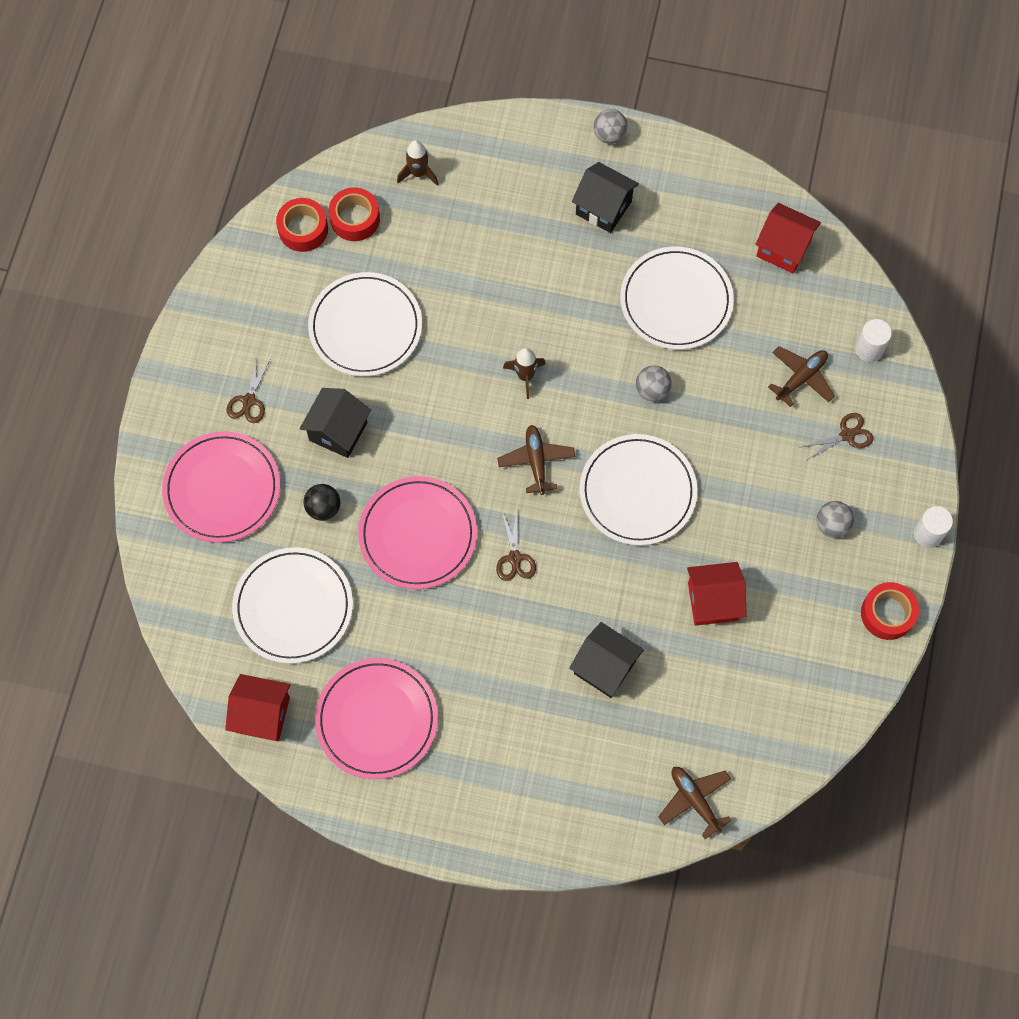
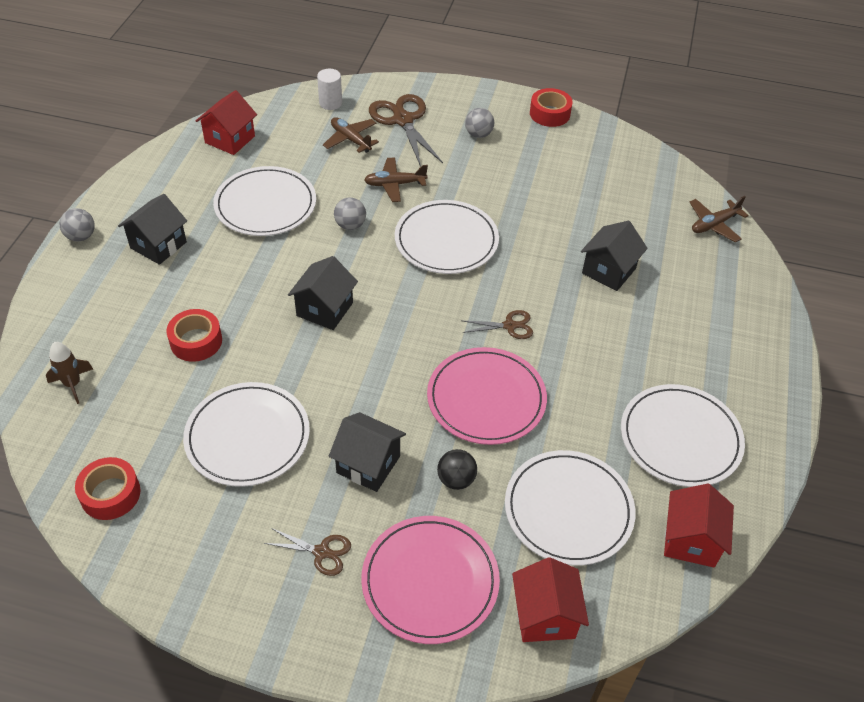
camera: 90 degrees left, 20 degrees down
pink plate [315,658,438,779] -> white plate [621,384,745,487]
red tape [329,187,380,241] -> red tape moved to [166,309,222,362]
brown plane [497,425,575,495] -> brown plane moved to [364,157,428,202]
brown rocket [503,348,546,399] -> black house [288,256,358,330]
red house [687,562,747,626] -> red house moved to [512,557,589,642]
brown scissors [799,413,873,461] -> brown scissors [369,94,443,167], size x1.89
white cylinder [914,506,953,548] -> none

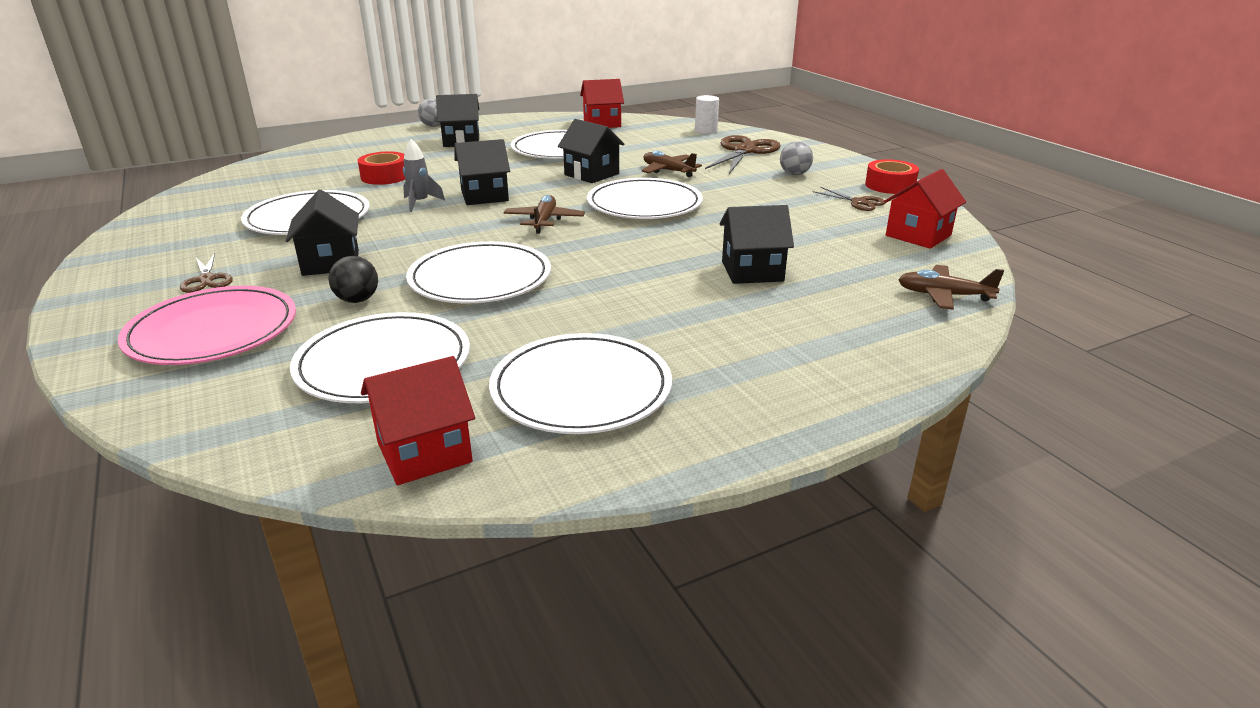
camera: 50 degrees right, 20 degrees down
brown rocket [46,342,93,404] -> none
red tape [75,457,141,520] -> none
brown plane [323,117,379,153] -> brown plane moved to [504,195,585,234]
grey ball [334,197,366,230] -> black house [558,119,624,183]
pink plate [427,347,547,445] -> white plate [406,241,551,303]
brown scissors [462,310,533,339] -> brown scissors moved to [812,187,885,211]
red house [512,557,589,642] -> red house moved to [884,169,966,249]
none -> grey rocket [403,139,445,212]

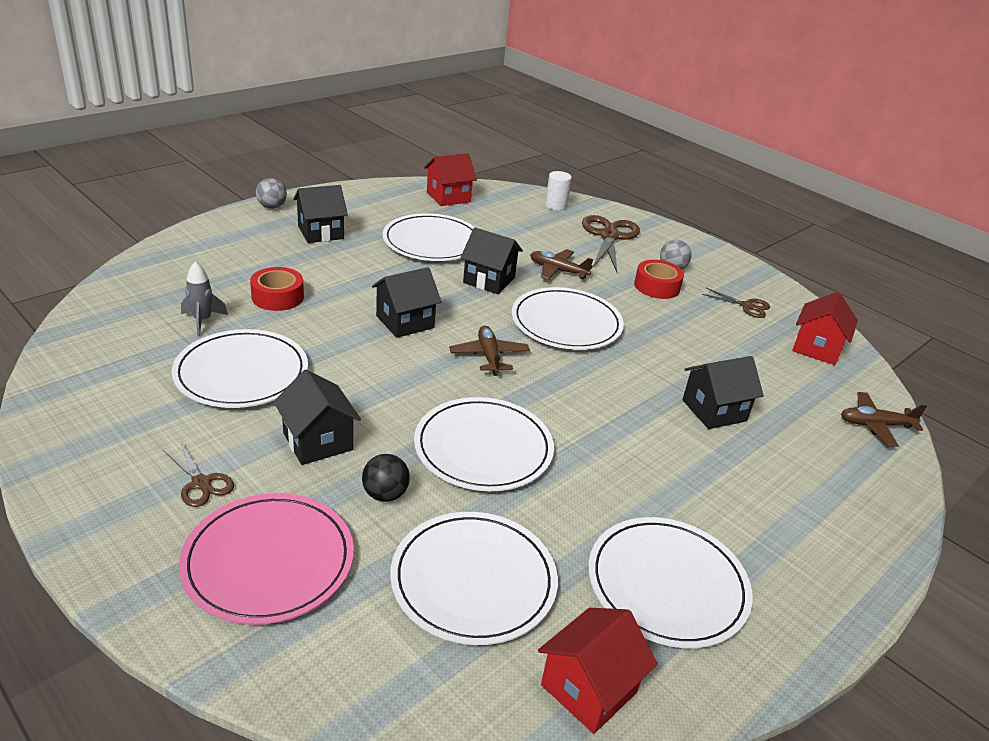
camera: 20 degrees left, 5 degrees up
grey rocket [403,139,445,212] -> grey rocket moved to [181,261,228,335]
red tape [865,159,919,194] -> red tape moved to [634,260,684,299]

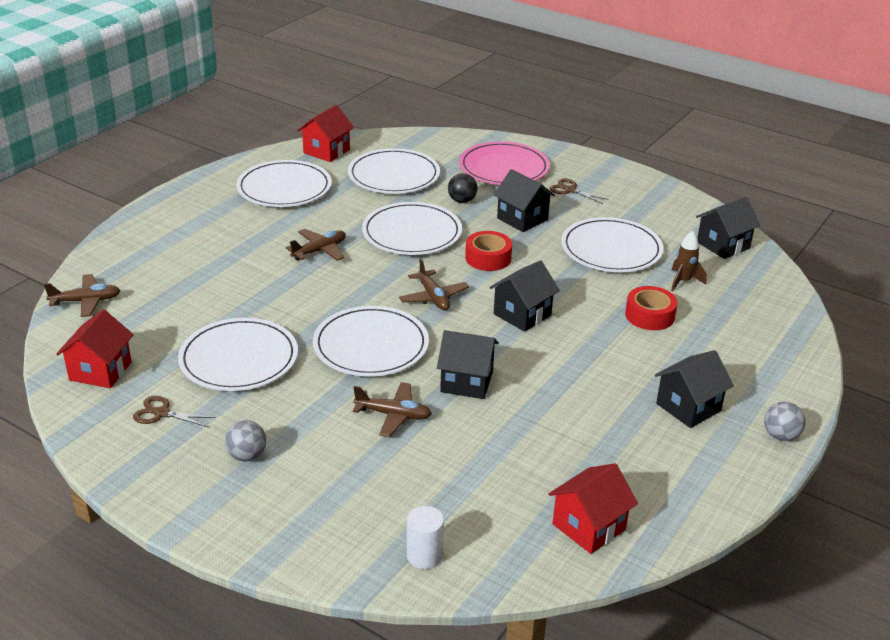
camera: 170 degrees right, 0 degrees up
grey rocket [181,261,228,335] -> brown rocket [671,231,707,291]
white plate [382,213,474,261] -> white plate moved to [178,318,298,391]
brown scissors [582,215,640,272] -> none
red tape [634,260,684,299] -> red tape moved to [465,231,512,271]
black house [682,356,764,429] -> black house moved to [696,197,761,259]
none -> brown plane [286,229,346,261]

